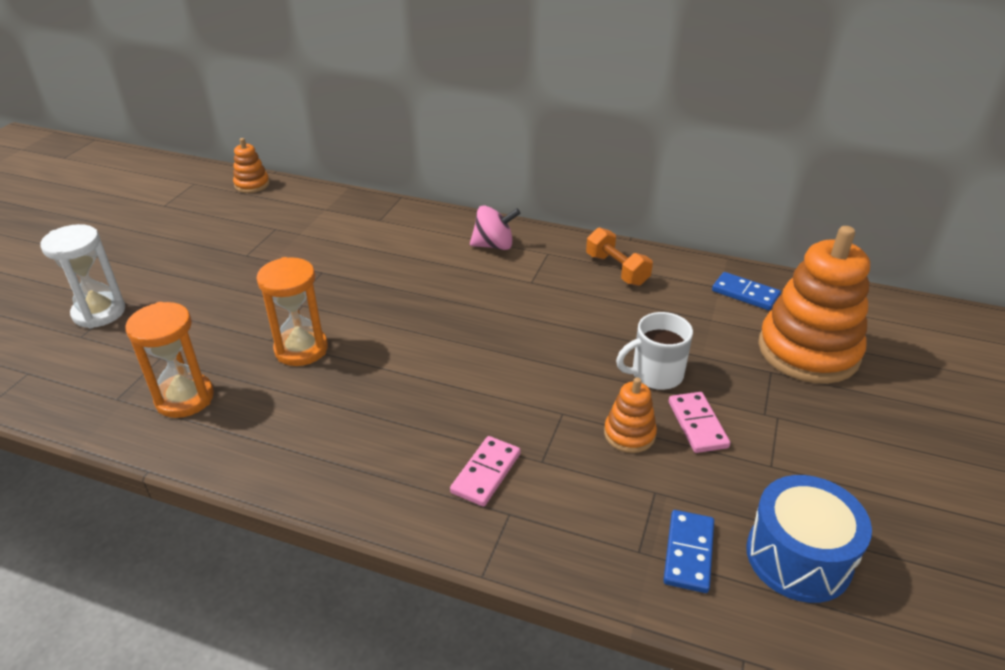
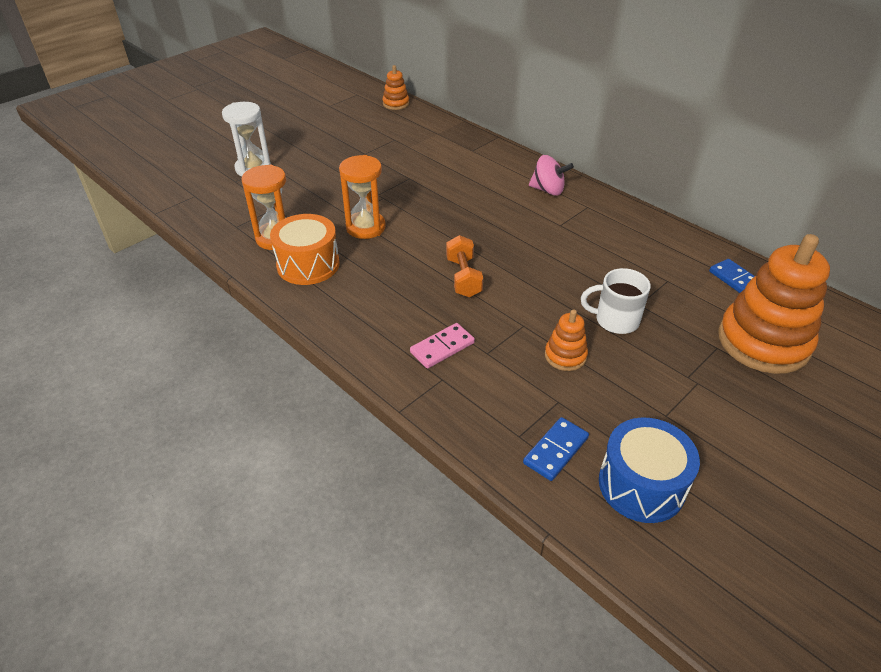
camera: 25 degrees right, 5 degrees up
orange dumbbell [586,227,653,286] -> orange dumbbell moved to [446,235,483,297]
pink domino [669,392,730,453] -> none
none -> orange drum [270,214,340,285]

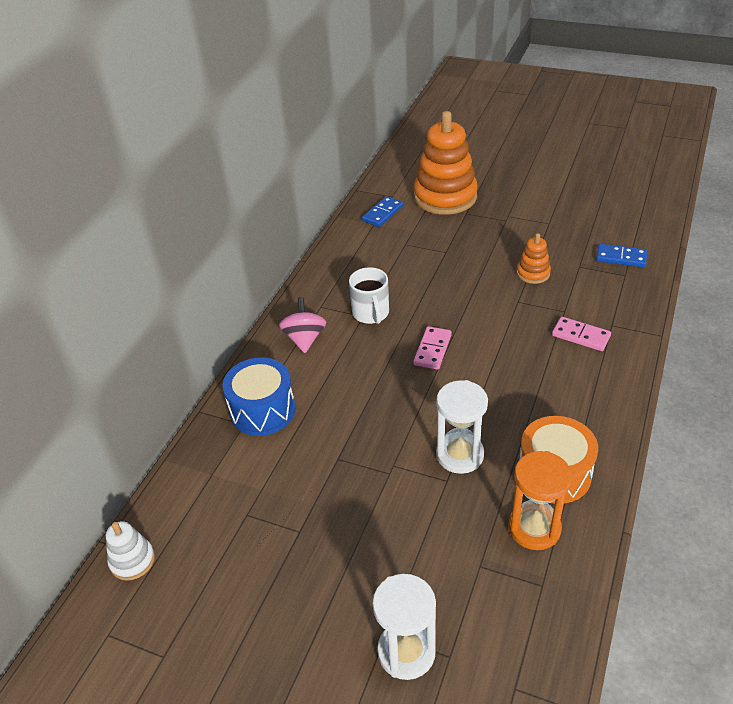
camera: 110 degrees left, 0 degrees up
orange hourglass [339,155,386,239] -> white hourglass [436,380,488,474]
orange stacking toy [382,65,409,110] -> white stacking toy [106,521,155,581]
orange dumbbell [446,235,483,297] -> none
white mug [581,268,651,334] -> white mug moved to [349,267,389,324]
blue drum [599,417,700,523] -> blue drum moved to [223,357,296,436]
none -> pink domino [414,326,452,370]

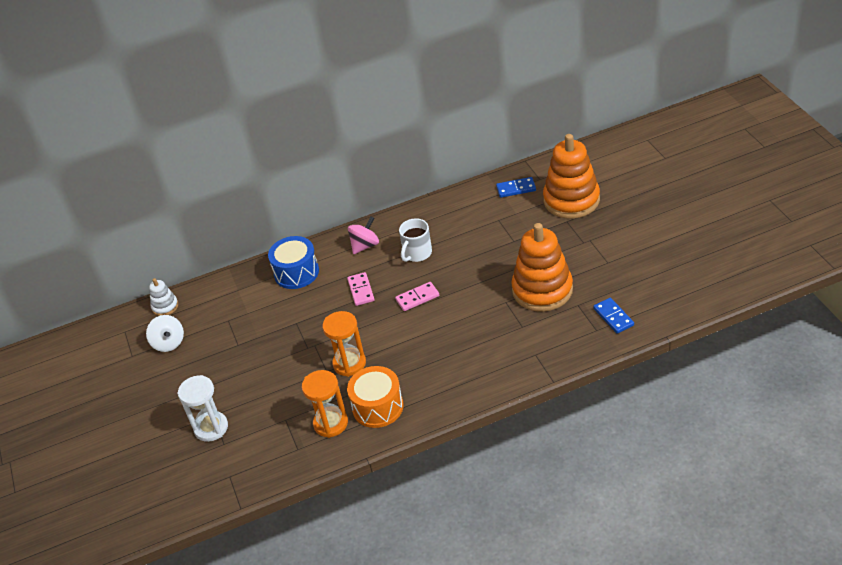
camera: 50 degrees right, 0 degrees up
white hourglass [436,380,488,474] -> orange hourglass [322,311,366,377]
orange stacking toy [517,233,551,284] -> orange stacking toy [511,223,573,312], size x2.16
pink domino [552,317,611,351] -> pink domino moved to [347,272,375,306]
none -> white spinning top [146,315,184,352]

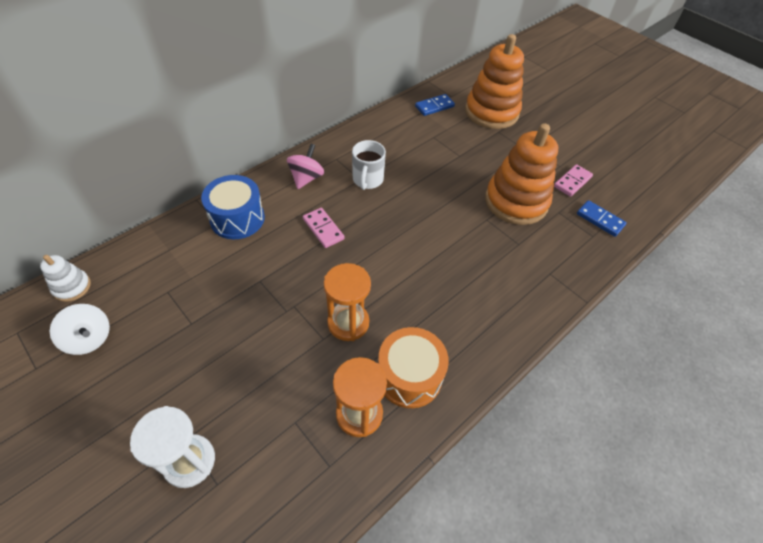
camera: 30 degrees left, 10 degrees up
pink domino [395,282,439,311] -> pink domino moved to [554,164,593,197]

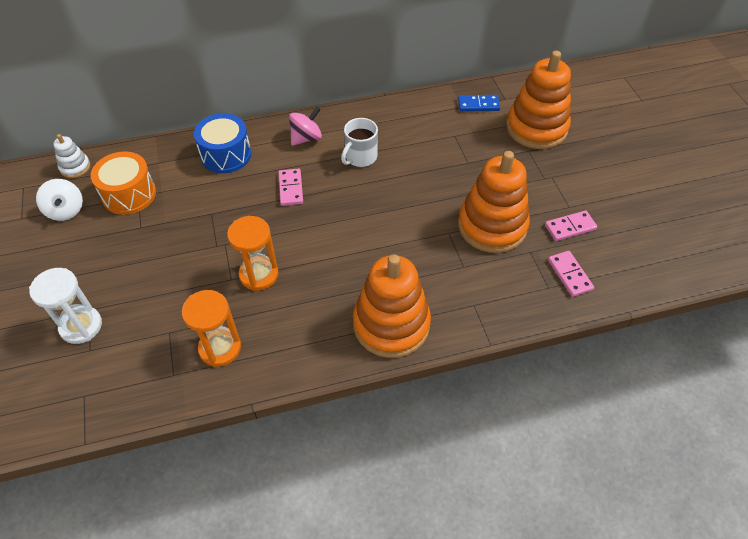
camera: 30 degrees right, 0 degrees up
orange drum [378,327,449,408] -> orange drum moved to [91,151,156,215]
blue domino [577,200,627,237] -> pink domino [548,251,594,297]
none -> orange stacking toy [353,254,431,358]

